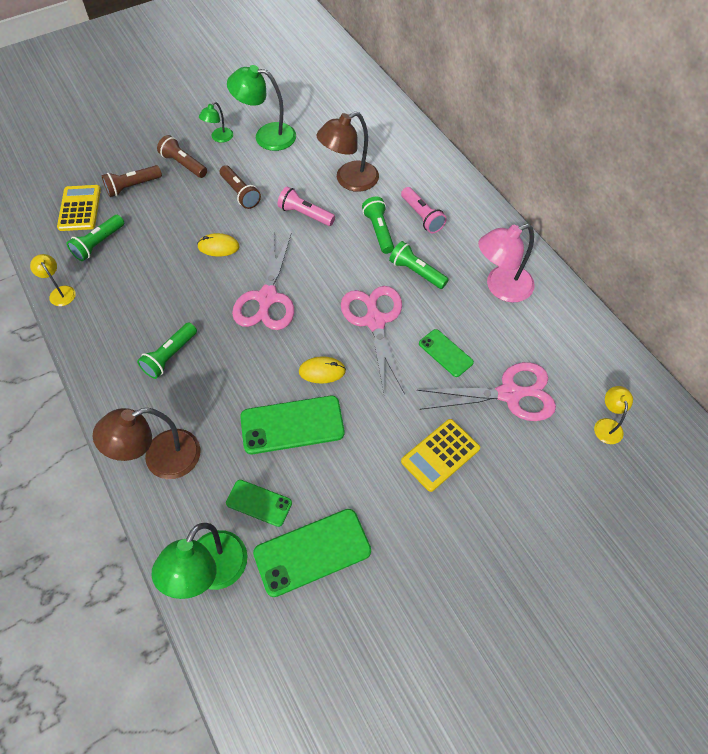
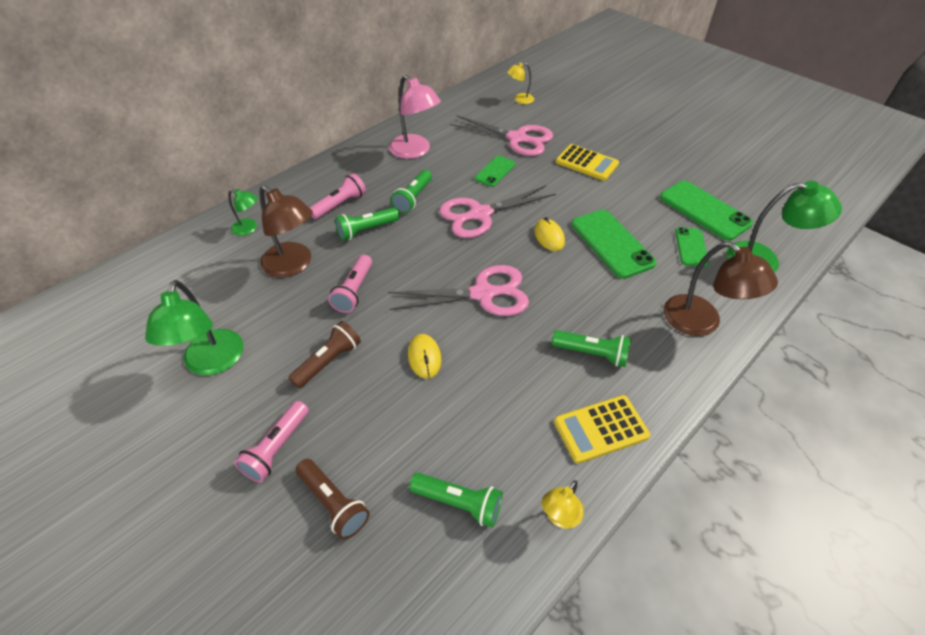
camera: 105 degrees left, 10 degrees down
yellow calculator [57,185,101,231] -> yellow calculator moved to [554,395,650,464]
brown flashlight [157,135,207,178] -> pink flashlight [234,401,309,482]
green lamp [199,102,233,143] -> green lamp moved to [228,189,258,236]
pink scissors [417,362,556,421] -> pink scissors turned 135 degrees clockwise [450,115,553,156]

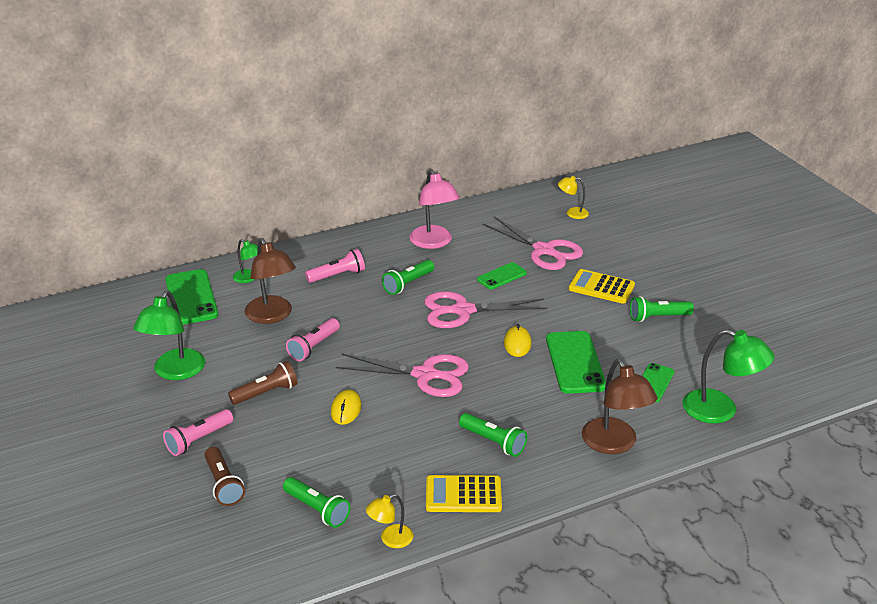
camera: 20 degrees right, 15 degrees down
green flashlight [335,207,399,241] -> green flashlight moved to [630,296,694,322]
yellow calculator [556,144,619,181] -> yellow calculator turned 150 degrees clockwise [569,269,635,304]
green phone [660,181,753,241] -> green phone moved to [165,269,218,325]

